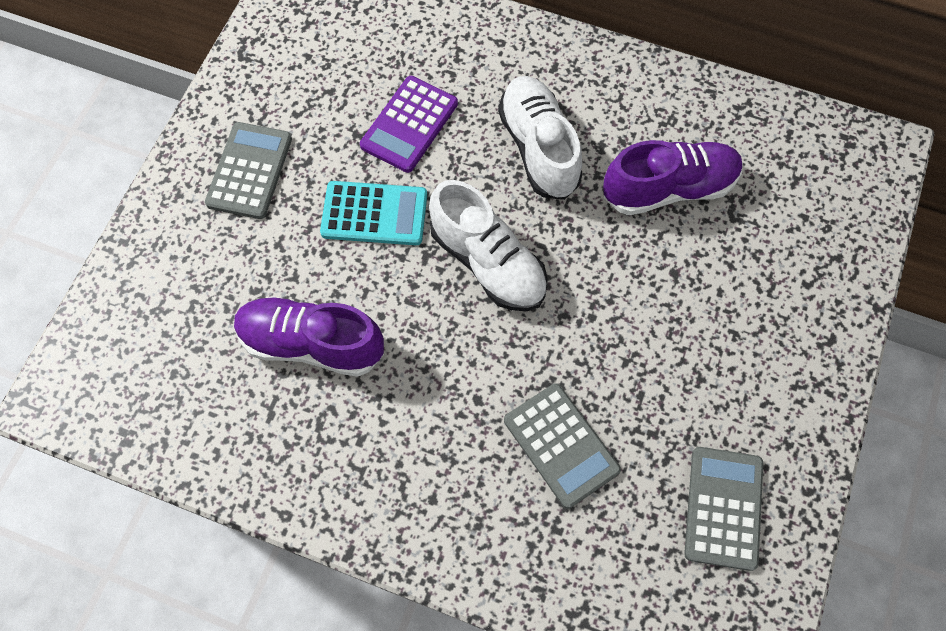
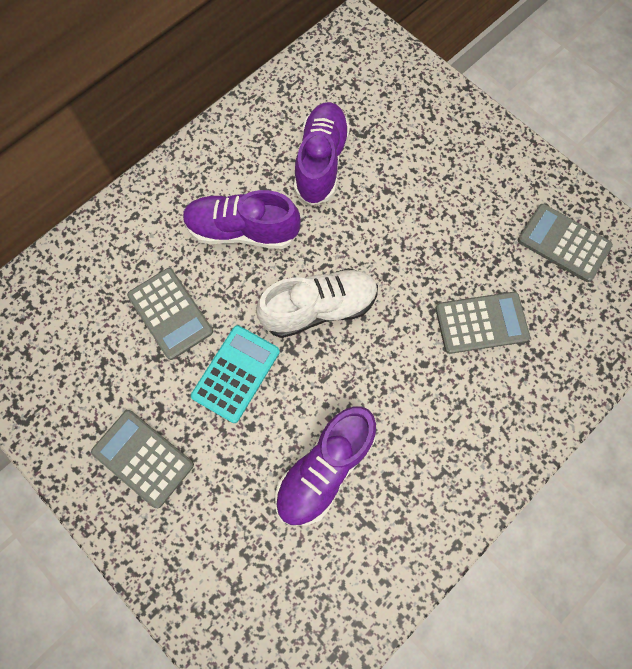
camera: 65 degrees left, 5 degrees up
purple calculator [360,76,458,173] -> grey calculator [127,268,213,360]
white shoe [498,76,583,200] -> purple shoe [183,190,301,249]

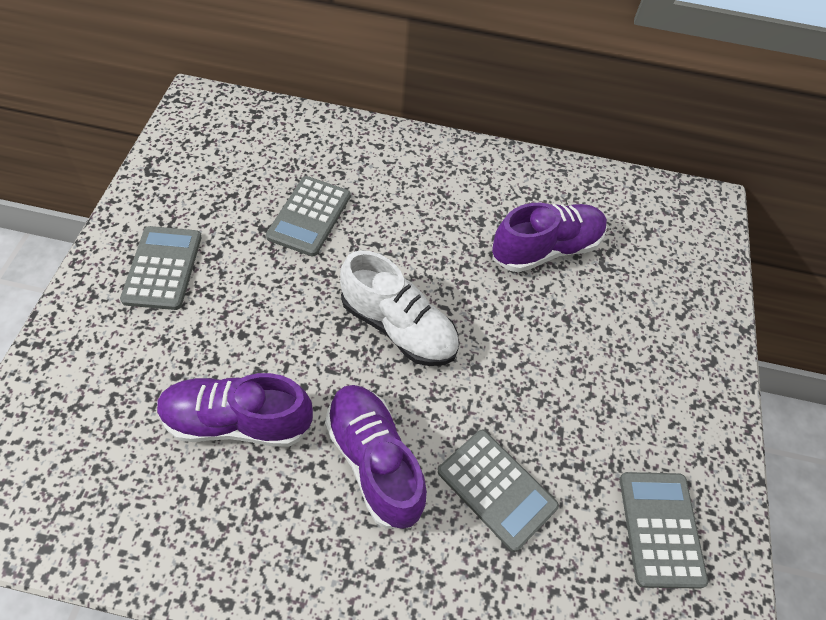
camera: 50 degrees right, 15 degrees down
purple shoe [183,190,301,249] -> purple shoe moved to [325,385,427,529]
turquoise calculator [191,325,280,423] -> none

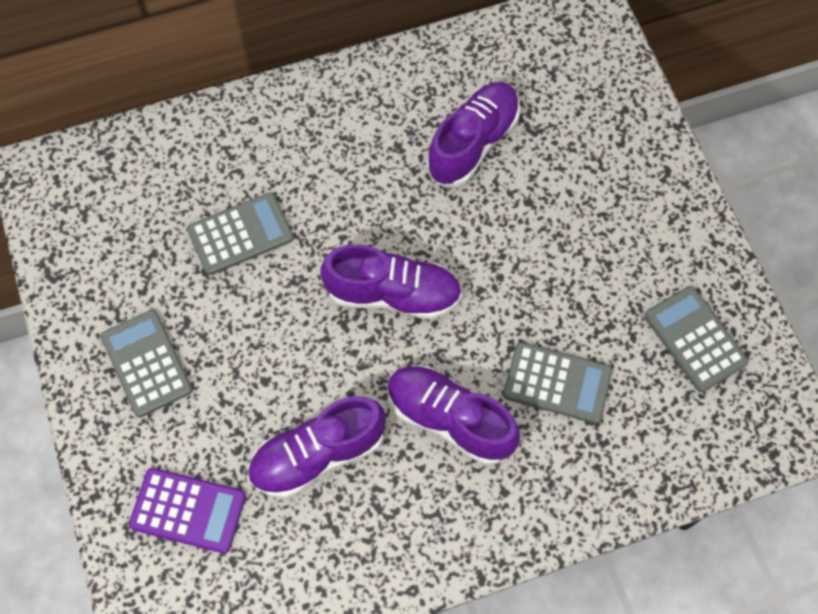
camera: 25 degrees left, 10 degrees up
grey calculator [266,176,351,257] -> grey calculator turned 105 degrees counterclockwise [187,192,294,275]
white shoe [340,250,459,366] -> purple shoe [320,244,462,320]
none -> purple calculator [129,468,246,553]

